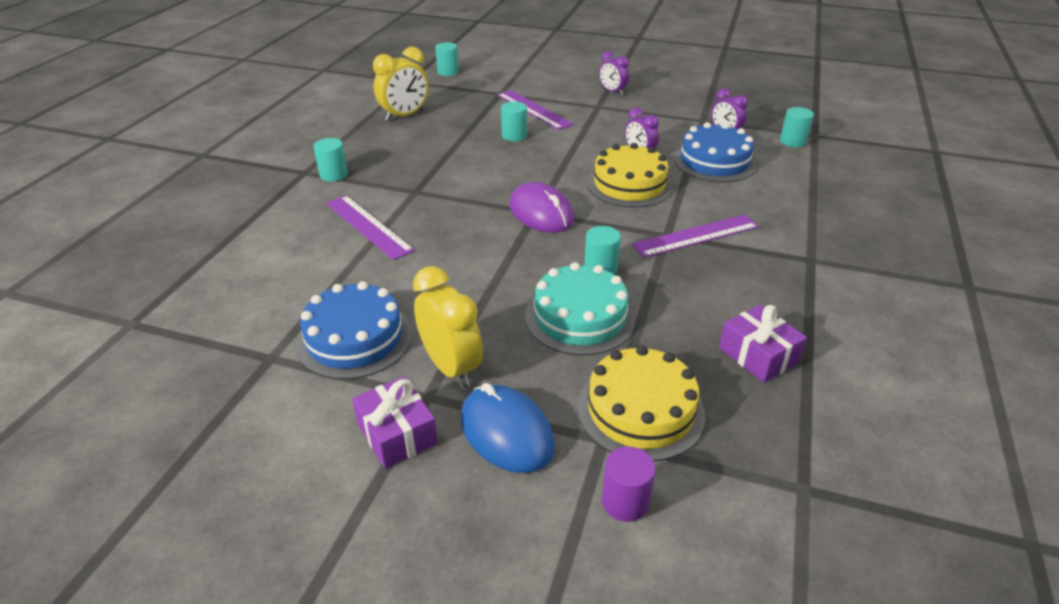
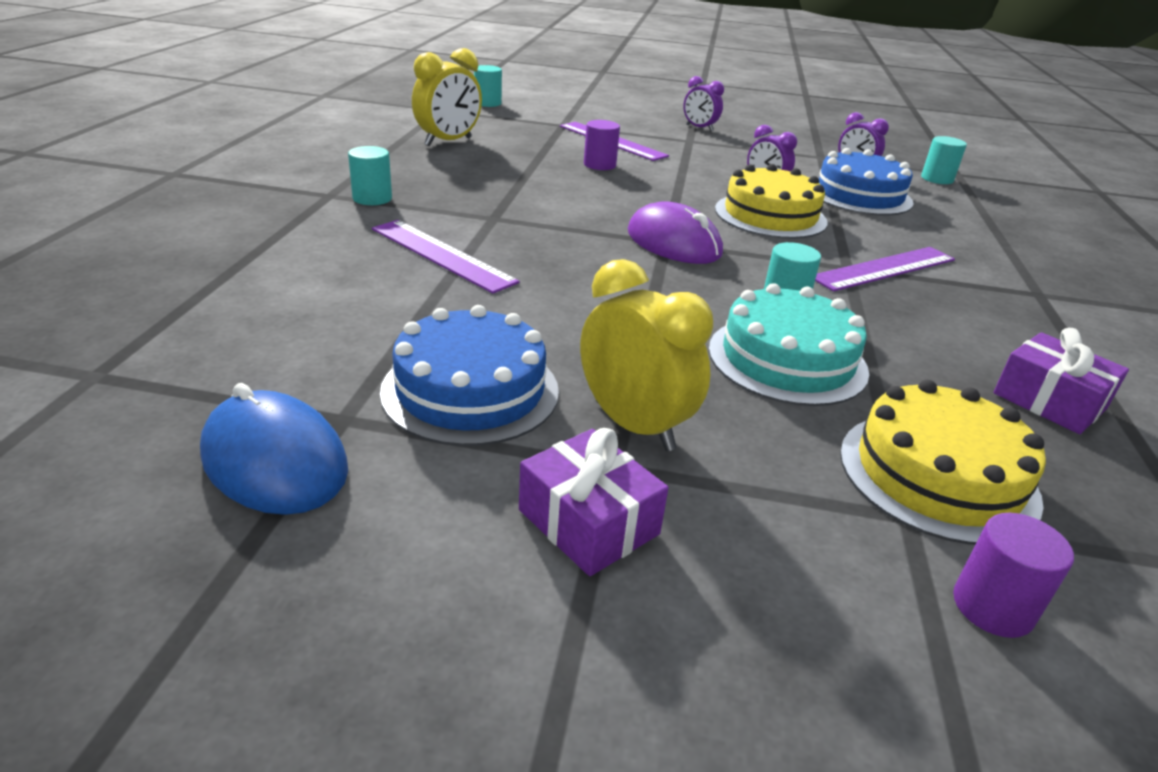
camera: 10 degrees left, 5 degrees down
blue mouse [460,383,555,473] -> blue mouse moved to [200,383,348,515]
turquoise cylinder [501,102,527,141] -> purple cylinder [584,120,620,170]

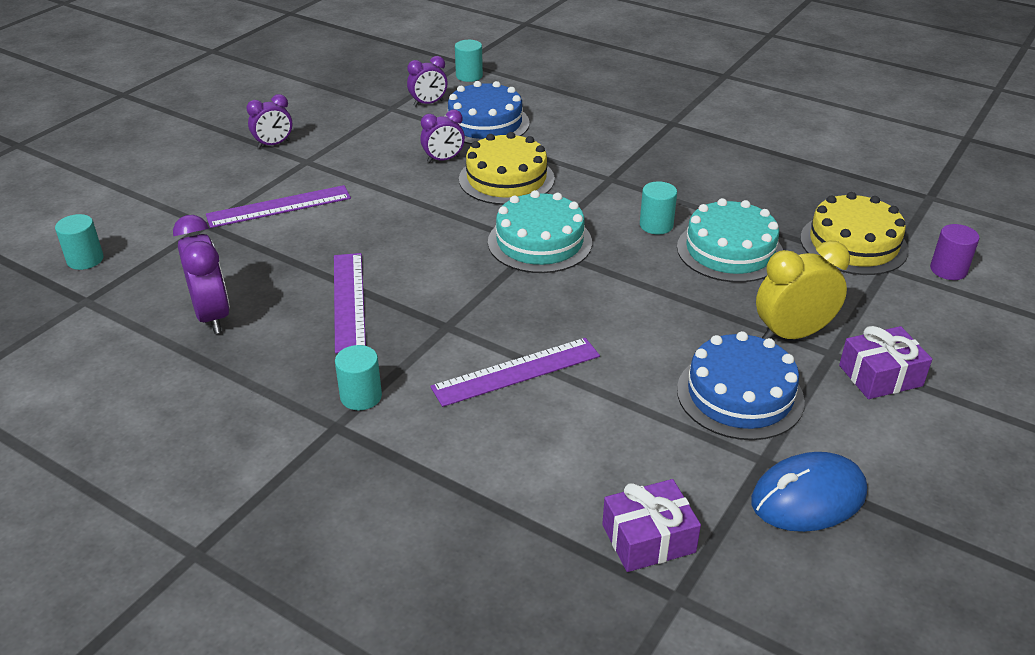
camera: 65 degrees left, 5 degrees up
yellow clock [412,48,482,146] -> purple clock [173,215,230,334]
purple cylinder [584,120,620,170] -> none
purple mouse [628,201,723,264] -> turquoise cake [488,190,592,273]
purple ruler [815,247,955,292] -> purple ruler moved to [334,253,366,353]
purple gift [993,328,1129,434] -> purple gift moved to [602,479,701,572]

